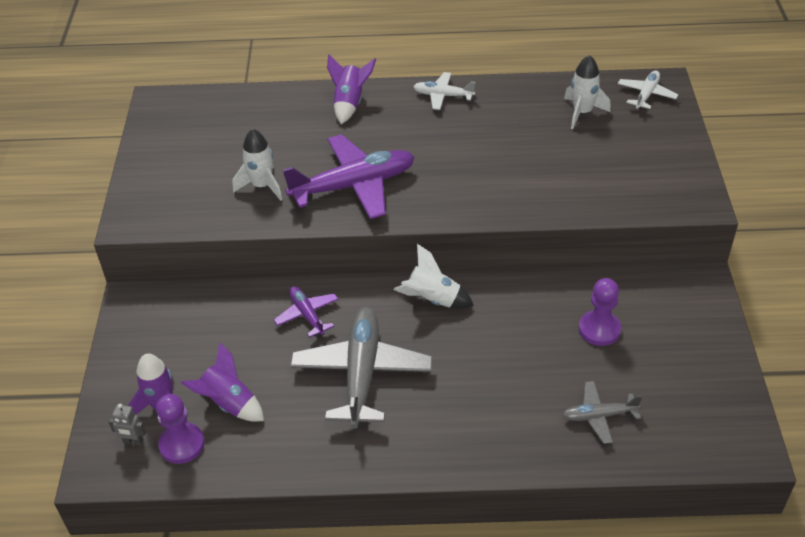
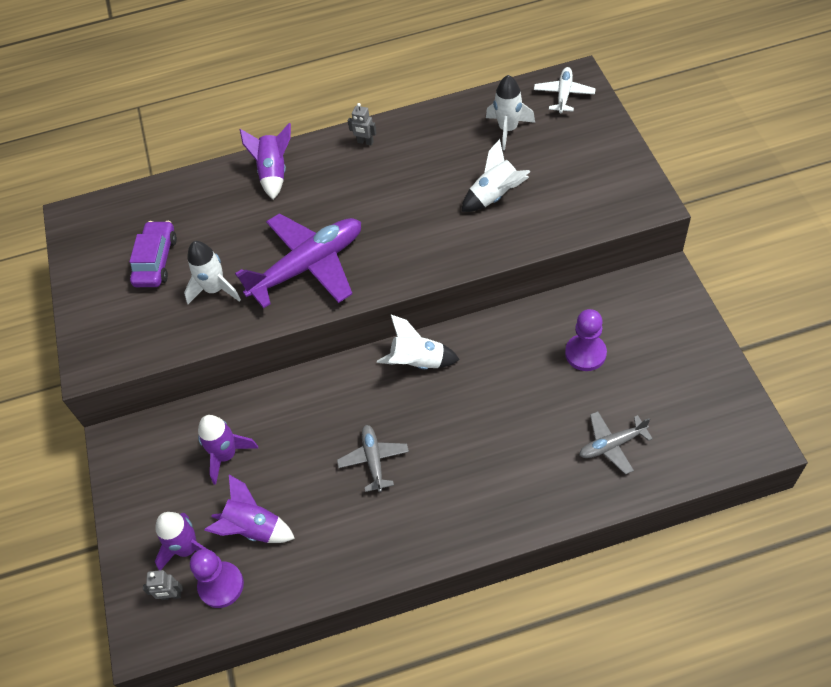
camera: 10 degrees left, 10 degrees up
purple plane [274,286,339,338] -> none
grey plane [290,307,433,429] -> grey plane [337,425,409,492], size x0.51
white plane [413,72,475,110] -> grey robot [348,103,377,146]
none -> purple car [129,221,177,287]
none -> purple rocket [198,415,258,485]
none -> white rocket [461,139,530,212]

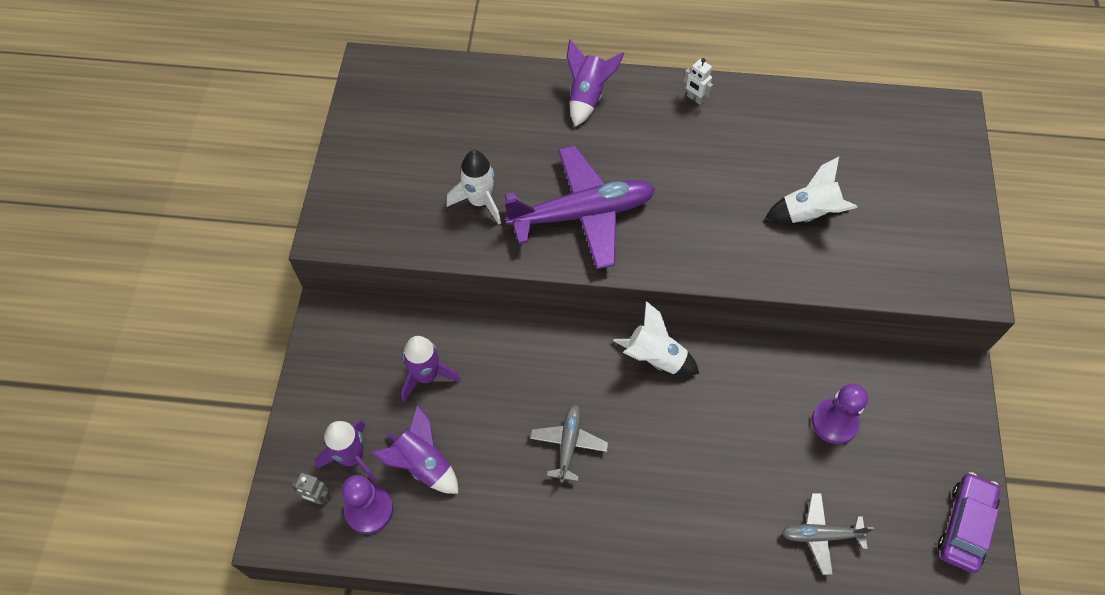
camera: 15 degrees right, 5 degrees up
purple car [129,221,177,287] -> purple car moved to [938,472,1000,573]
grey robot [348,103,377,146] -> white robot [684,58,713,105]
white rocket [486,75,535,150] -> none
white plane [534,67,596,114] -> none

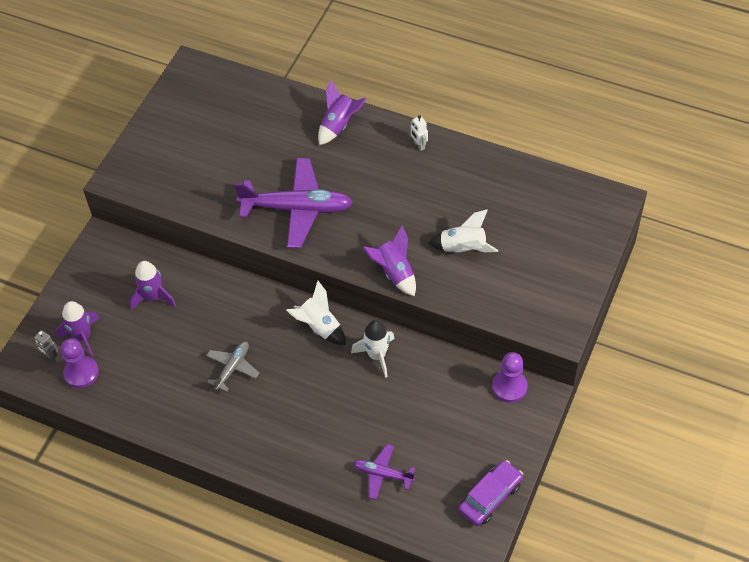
camera: 20 degrees right, 5 degrees down
purple rocket [371,405,459,494] -> purple rocket moved to [363,225,416,296]
white rocket [446,150,501,225] -> white rocket moved to [351,320,395,378]
grey plane [782,493,874,575] -> purple plane [353,444,416,499]
purple pawn [812,384,868,444] -> purple pawn moved to [492,352,528,403]

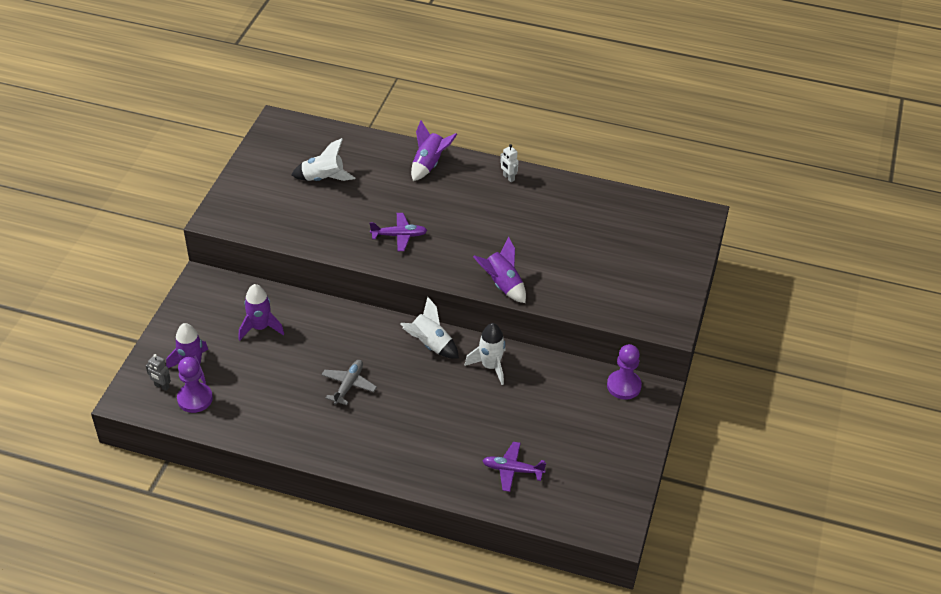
camera: 10 degrees left, 10 degrees down
purple plane [234,158,353,248] -> purple plane [369,213,428,251], size x0.51
white rocket [429,209,498,253] -> white rocket moved to [291,138,355,181]
purple car [458,460,523,526] -> none

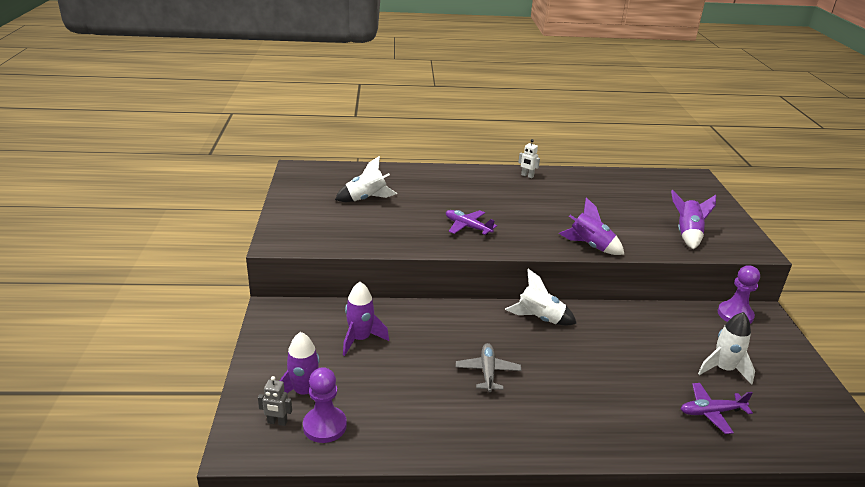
camera: 20 degrees left, 15 degrees down
purple plane [369,213,428,251] -> purple plane turned 120 degrees counterclockwise [446,210,497,235]
purple rocket [411,121,457,181] -> purple rocket moved to [671,190,716,249]
white rocket [465,323,506,385] -> white rocket moved to [698,312,755,385]

